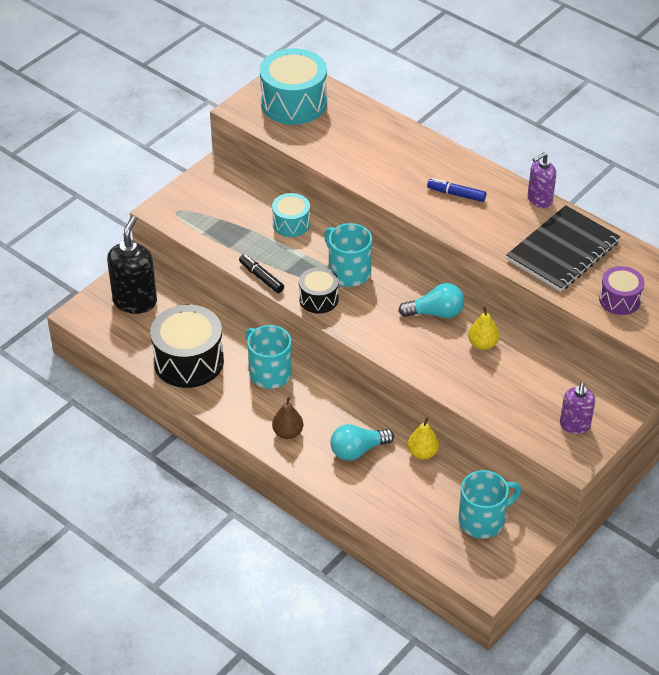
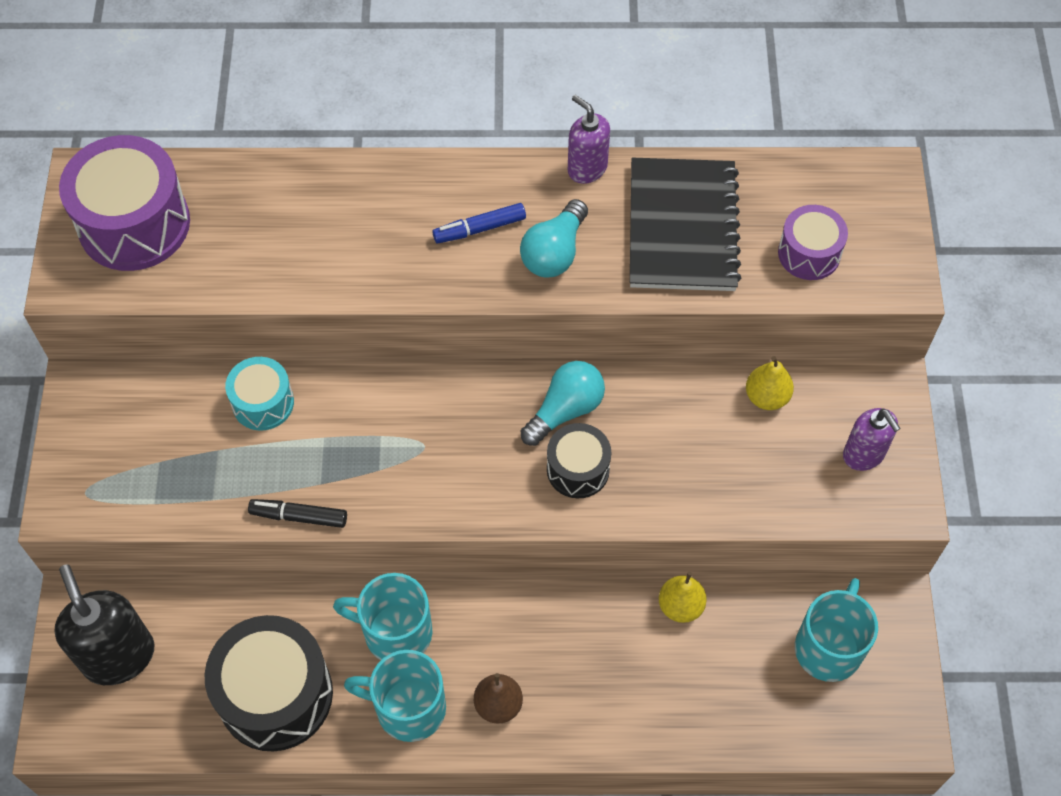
camera: 40 degrees left, 15 degrees up
turquoise drum [260,48,327,125] -> purple drum [59,135,190,271]
black drum [299,267,339,314] -> black drum moved to [547,423,611,498]
turquoise mug [324,223,372,287] -> turquoise mug moved to [344,650,446,742]
turquoise light bulb [331,424,394,461] -> turquoise light bulb moved to [520,199,588,278]
yellow pear [468,306,499,350] -> yellow pear moved to [746,356,794,410]
purple soap dispenser [528,152,556,208] -> purple soap dispenser turned 120 degrees clockwise [568,95,610,184]

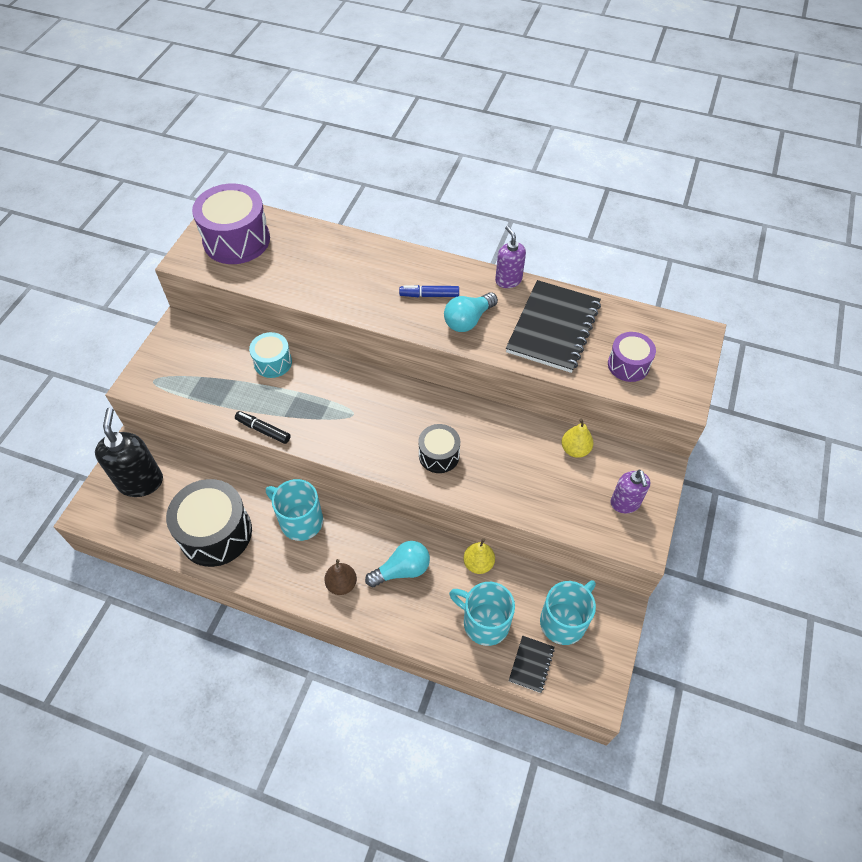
camera: 20 degrees right, 5 degrees down
turquoise mug [344,650,446,742] -> turquoise mug moved to [449,582,515,646]
turquoise light bulb [520,361,605,446] -> turquoise light bulb moved to [365,541,430,587]
none -> black notebook [509,636,555,693]

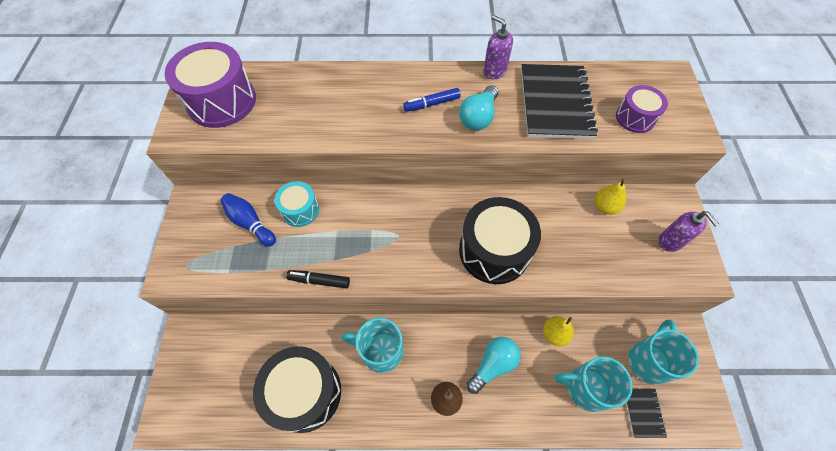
camera: 20 degrees left, 5 degrees up
black soap dispenser [95,408,163,497] -> none
black drum [418,424,460,473] -> black drum [459,197,541,284], size x1.79
none -> blue bowling pin [220,193,276,246]

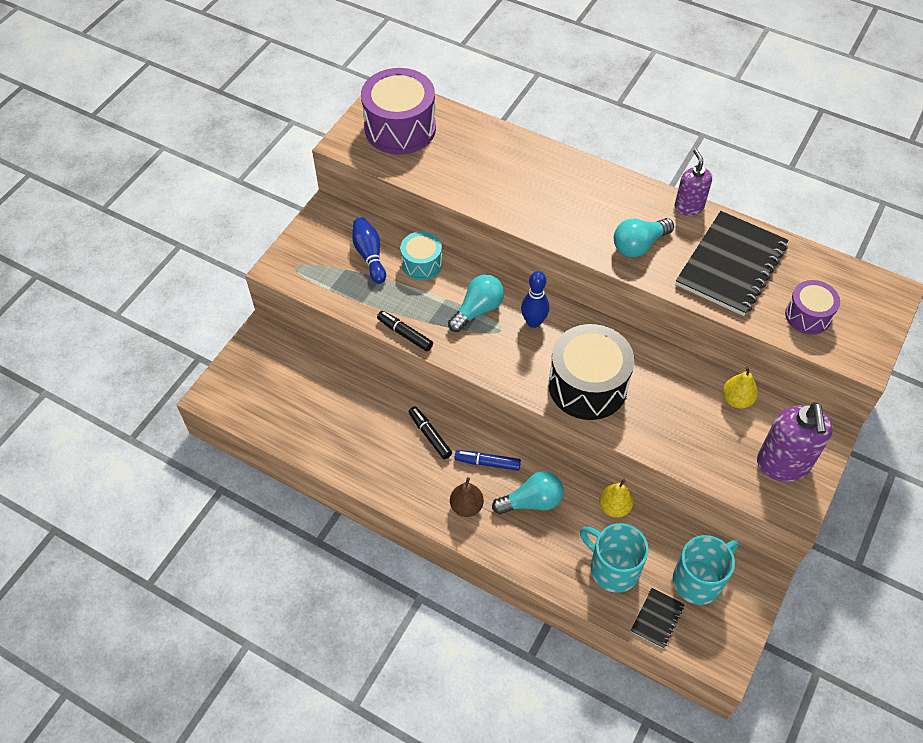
camera: 30 degrees right, 5 degrees down
black drum [253,346,341,433] -> none
turquoise mug [341,318,404,373] -> black marker [409,406,452,459]
blue marker [403,88,460,112] -> blue marker moved to [455,450,521,471]
purple soap dispenser [658,211,719,252] -> purple soap dispenser [757,402,833,482], size x1.63
none -> turquoise light bulb [448,274,504,332]
none -> blue bowling pin [521,271,549,328]

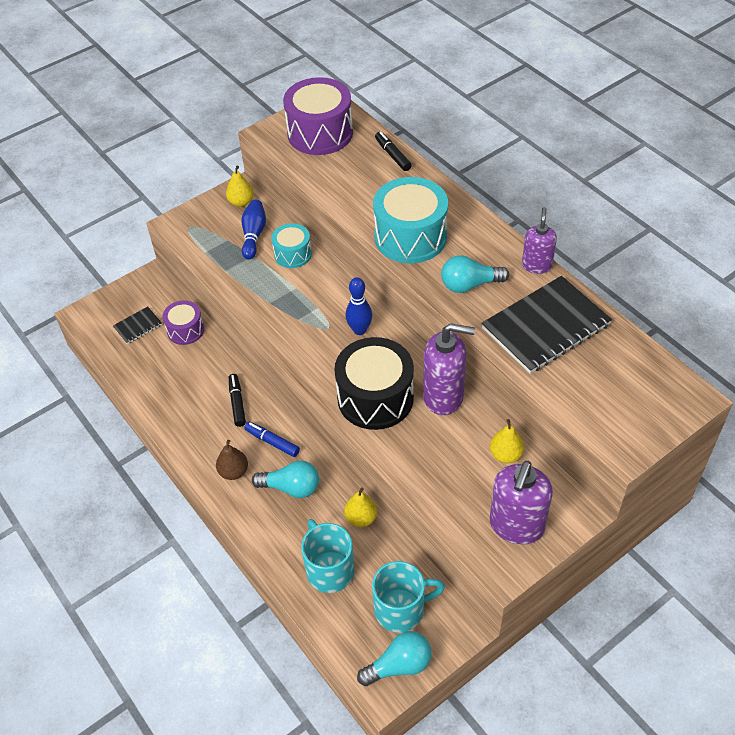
camera: 25 degrees right, 5 degrees down
black marker [377,311,433,351] -> black marker moved to [375,132,412,171]
turquoise light bulb [448,274,504,332] -> turquoise light bulb moved to [357,631,432,686]
black notebook [631,588,685,649] -> black notebook moved to [113,307,162,344]
purple drum [785,280,840,335] -> purple drum moved to [162,300,204,345]
none -> yellow pear [226,166,254,207]
none -> turquoise drum [373,177,448,263]
none -> purple soap dispenser [423,323,475,415]

